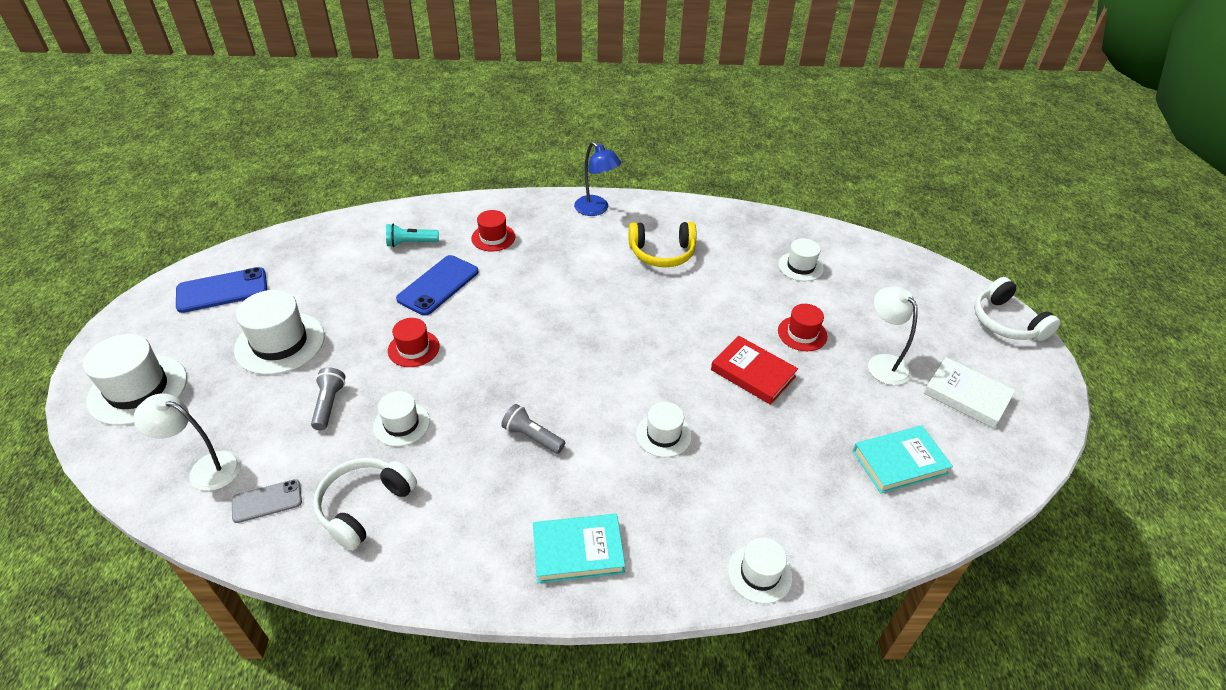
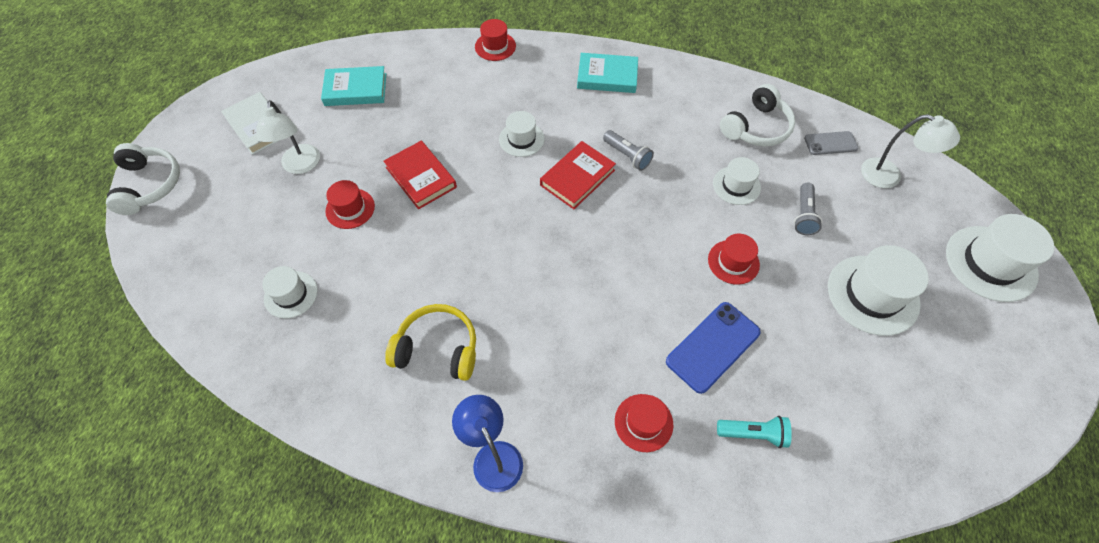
camera: 165 degrees left, 15 degrees up
blue phone [176,267,267,313] -> none
white hat [728,537,793,604] -> red hat [475,19,516,61]
none -> red book [540,141,616,209]

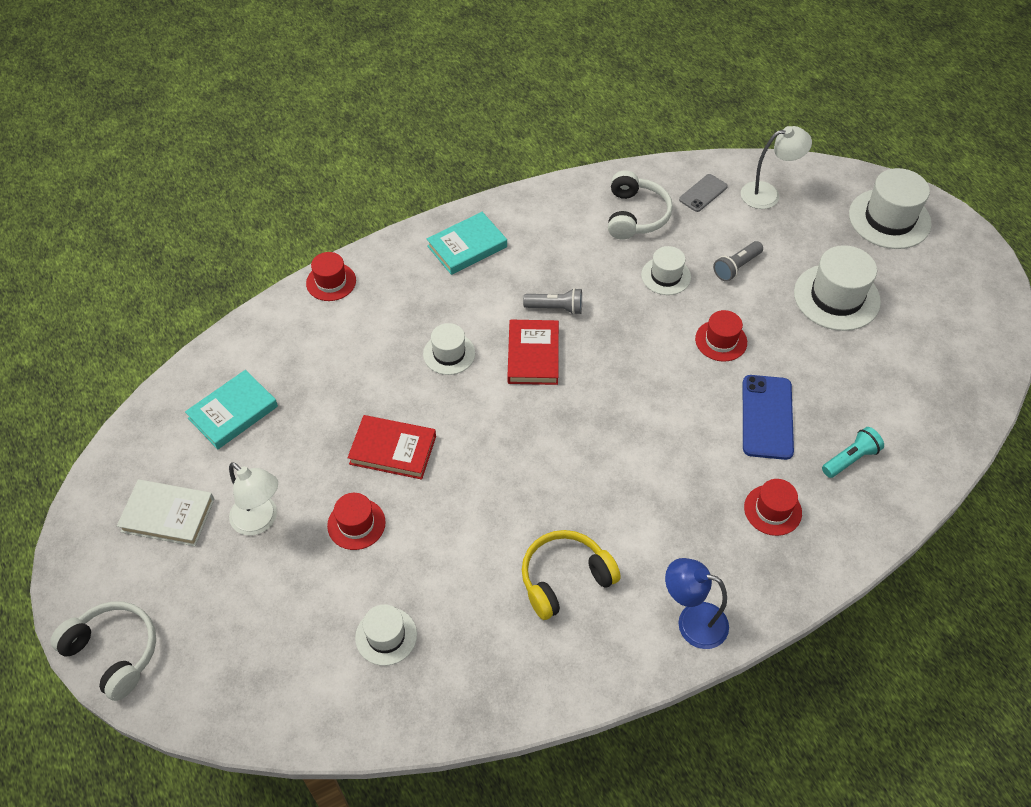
camera: 40 degrees left, 5 degrees down
grey flashlight [794,182,822,235] -> grey flashlight turned 75 degrees clockwise [713,241,763,282]

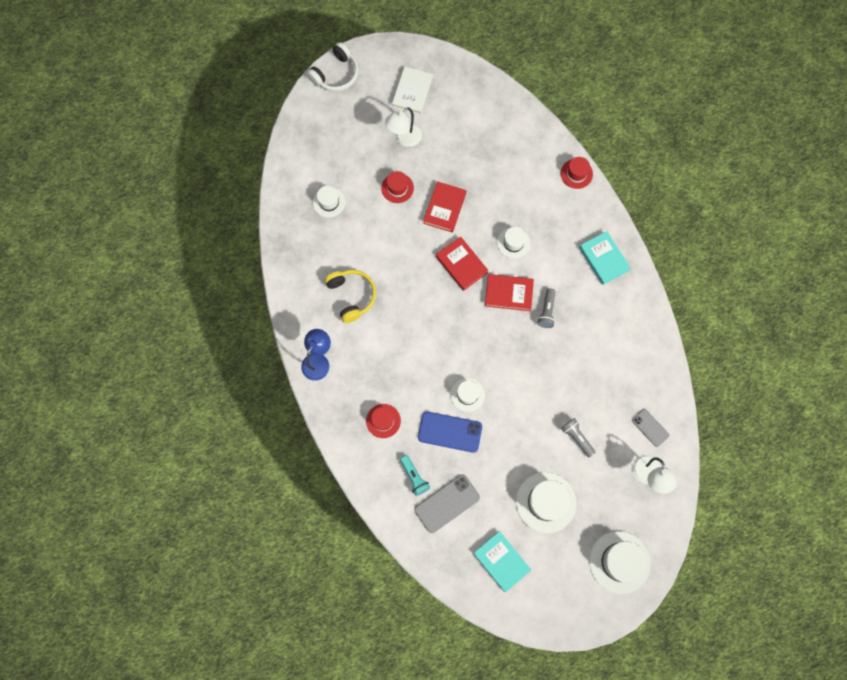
camera: 95 degrees right, 20 degrees up
turquoise book [185,370,278,449] -> turquoise book moved to [473,531,531,592]
white headphones [608,170,673,240] -> none
white hat [641,246,691,295] -> white hat moved to [450,378,485,412]
red hat [695,310,747,362] -> none
none -> grey phone [414,474,480,533]
none -> red book [436,236,489,291]

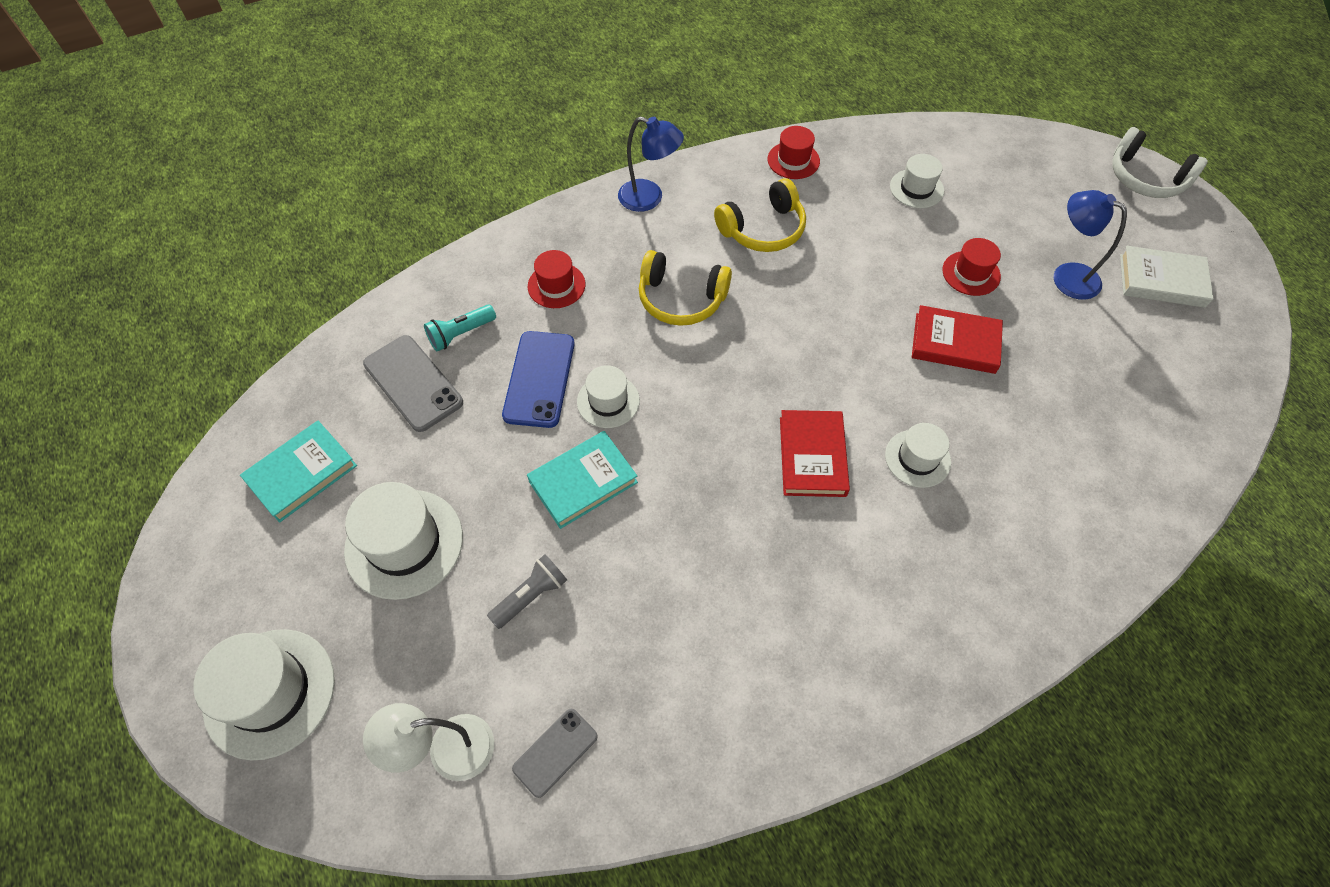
camera: 85 degrees right, 15 degrees down
white lamp [385,107,422,147] -> blue lamp [1054,190,1127,300]
red book [436,236,489,291] -> none
grey flashlight [537,288,555,328] -> none
red hat [561,157,593,189] -> red hat moved to [768,126,820,179]
turquoise book [579,231,631,285] -> turquoise book moved to [527,431,638,529]
none -> yellow headphones [639,250,732,326]

